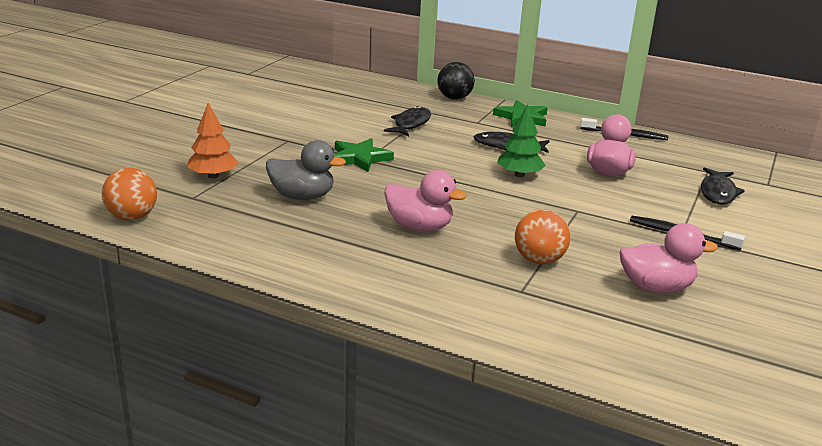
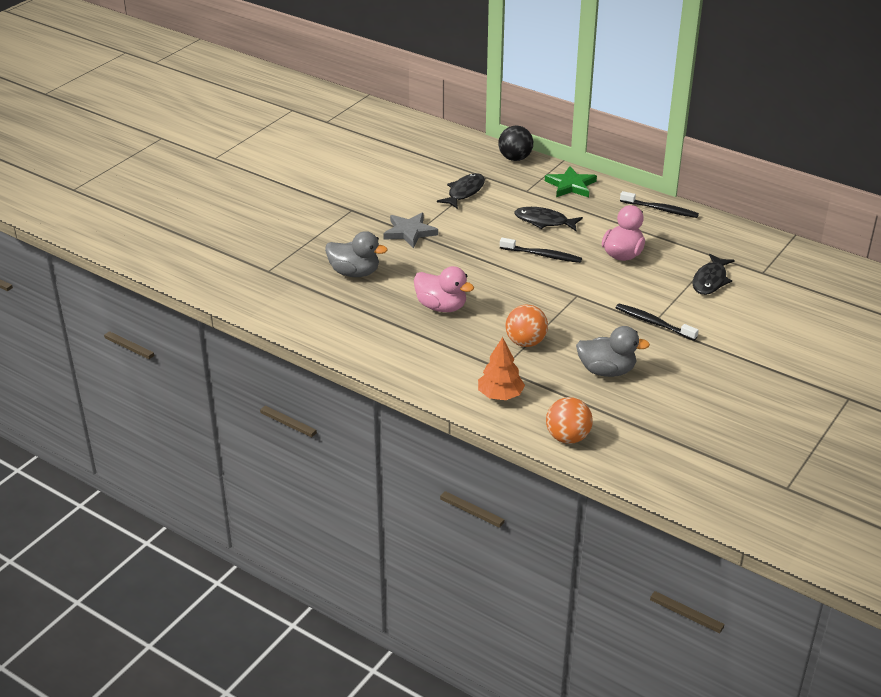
camera: 10 degrees right, 10 degrees up
orange ball [102,168,157,220] -> orange ball moved to [546,397,593,444]
orange tree [187,103,238,178] -> orange tree moved to [478,337,525,400]
green star [334,138,394,172] -> grey star [383,213,438,248]
green tree [497,105,546,177] -> black toothbrush [500,238,582,263]
pink duck [620,223,718,293] -> grey duck [576,326,650,377]

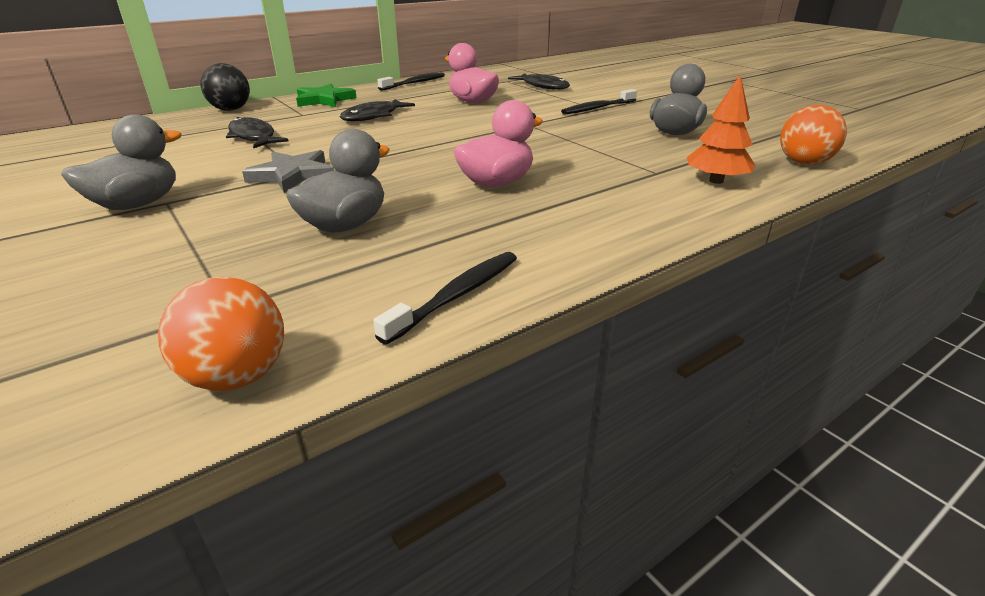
camera: 70 degrees left, 5 degrees down
black toothbrush [500,238,582,263] -> black toothbrush moved to [373,252,517,345]
orange ball [506,305,548,347] -> orange ball moved to [158,277,284,391]
none -> grey duck [61,114,181,210]

